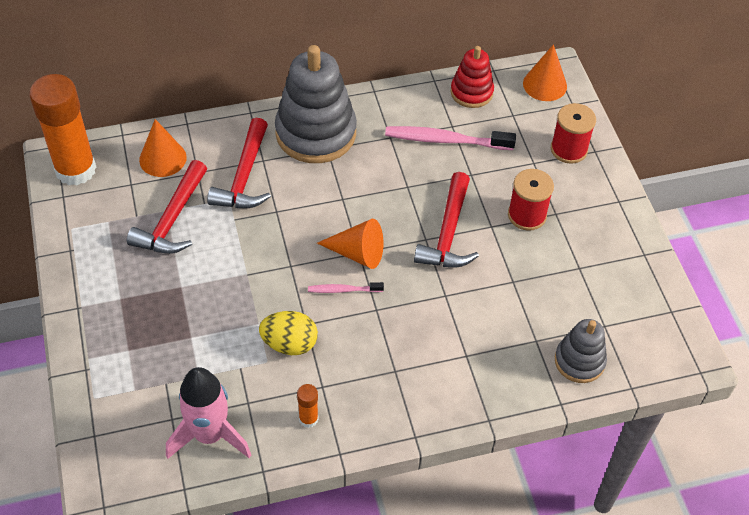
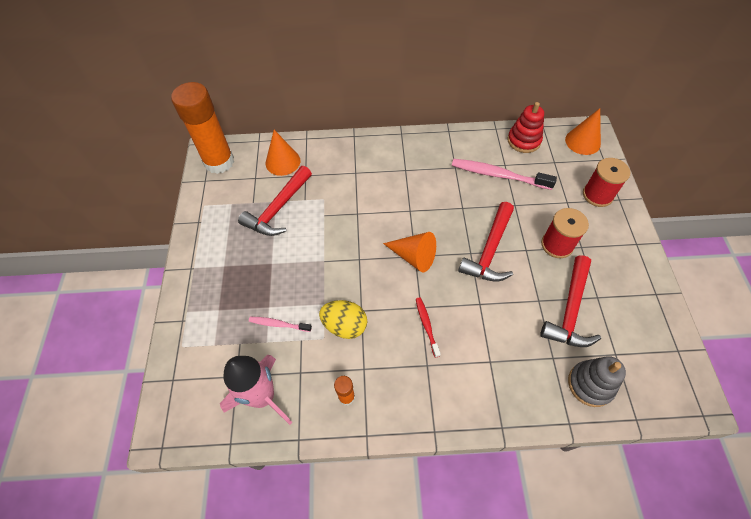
camera: 15 degrees right, 5 degrees up
red hammer [207,118,271,208] -> red hammer moved to [540,255,601,347]
grey stacking toy [275,45,357,163] -> none
pink toothbrush [308,282,384,293] -> pink toothbrush moved to [249,317,312,332]
none -> red toothbrush [416,298,441,358]

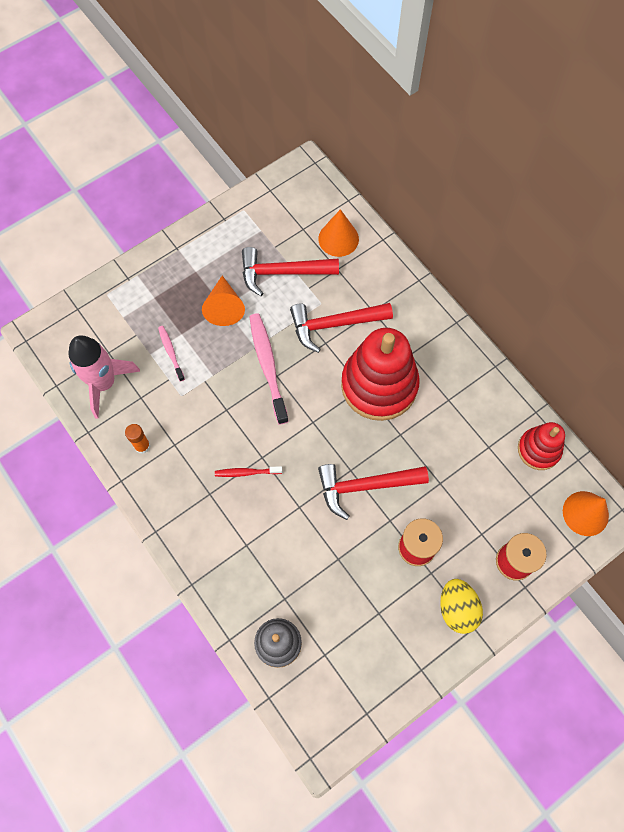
camera: 55 degrees right, 10 degrees up
orange glue stick [171,82,234,174] -> none
yellow egg [319,300,367,339] -> yellow egg moved to [440,579,483,634]
orange cone [383,232,436,272] -> orange cone moved to [202,276,245,326]
red toothbrush [416,298,441,358] -> red toothbrush turned 135 degrees counterclockwise [215,466,282,477]
pink toothbrush [452,159,557,190] -> pink toothbrush moved to [249,313,289,425]
red hammer [540,255,601,347] -> red hammer moved to [290,303,393,353]
none -> red stacking toy [341,328,420,421]

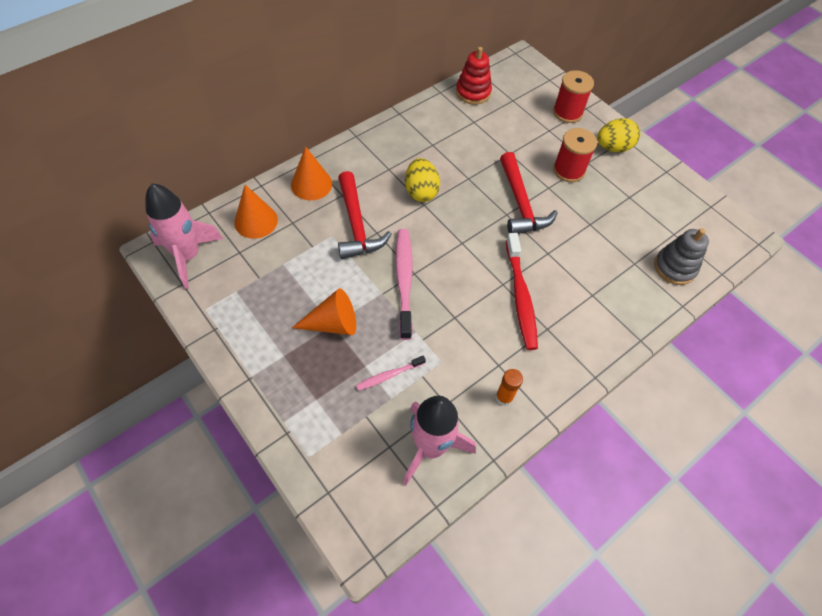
camera: 95 degrees left, 10 degrees down
red toothbrush [215,466,282,477] -> red toothbrush [506,233,538,350], size x1.88
red hammer [242,247,339,296] -> none
pink toothbrush [249,313,289,425] -> pink toothbrush turned 105 degrees clockwise [395,229,413,340]
red stacking toy [341,328,420,421] -> yellow egg [405,158,440,202]
orange cone [563,491,609,536] -> orange cone moved to [291,146,332,200]
none -> pink rocket [146,183,223,289]

